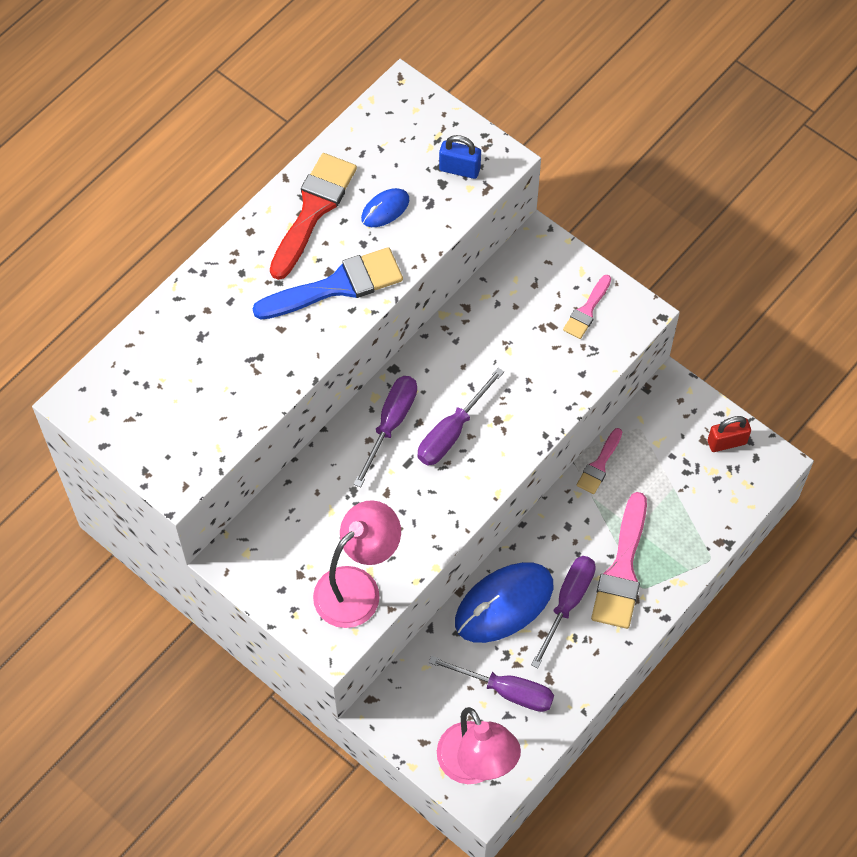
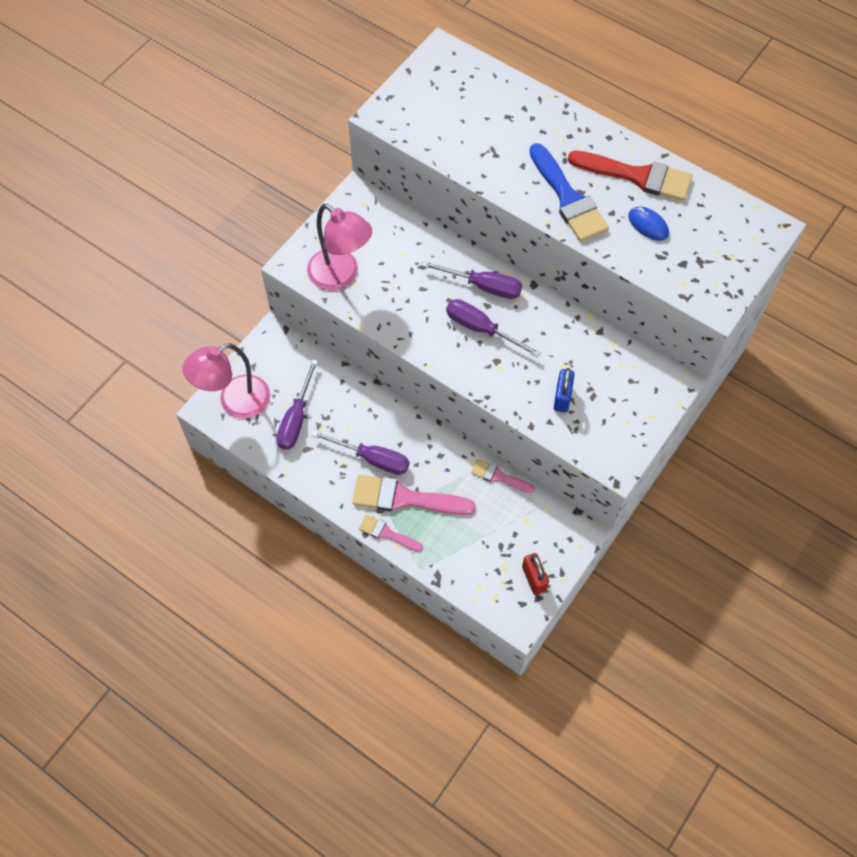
camera: 85 degrees right, 0 degrees up
blue padlock [439,135,481,179] -> blue padlock moved to [554,368,574,412]
blue mouse [455,562,553,643] -> none
pink brush [563,275,611,339] -> pink brush moved to [359,515,423,552]

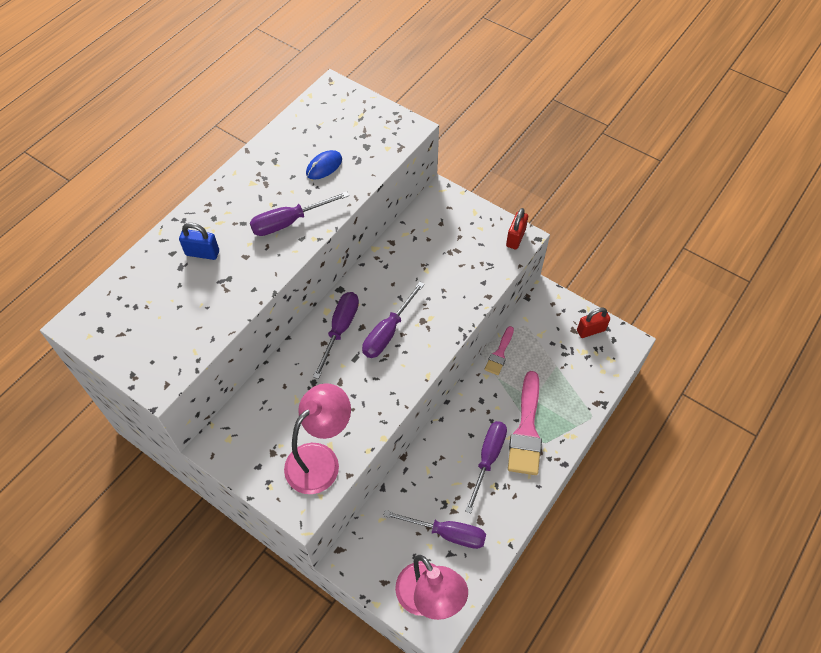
camera: 90 degrees left, 5 degrees down
pink brush [359,515,423,552] -> none
blue brush [529,143,609,242] -> purple screwdriver [250,191,349,236]
blue padlock [554,368,574,412] -> blue padlock moved to [179,223,219,260]
red brush [568,150,692,201] -> none
none -> red padlock [506,208,528,249]

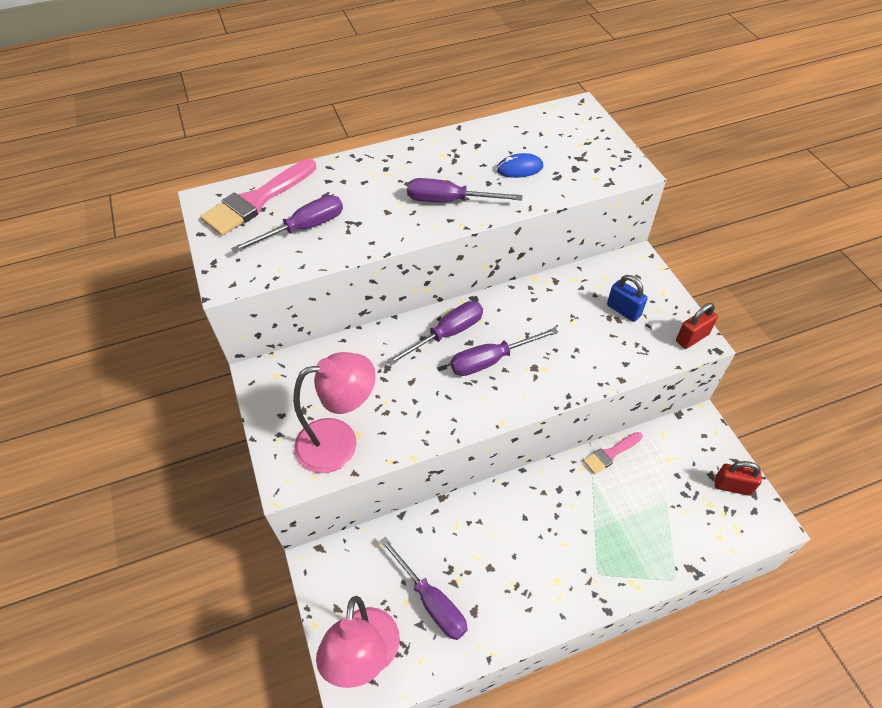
camera: 35 degrees right, 5 degrees down
blue padlock [179,223,219,260] -> blue padlock moved to [607,275,648,322]
purple screwdriver [465,421,507,513] -> purple screwdriver moved to [231,195,343,253]
pink brush [508,371,542,475] -> pink brush moved to [200,159,316,236]

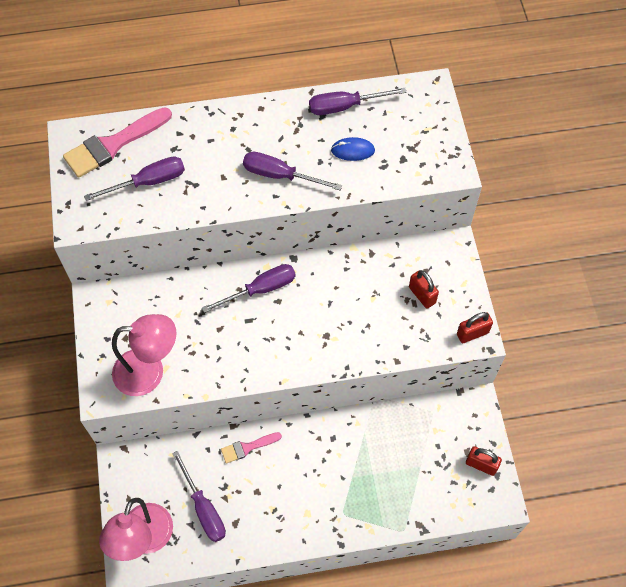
camera: 10 degrees right, 10 degrees up
purple screwdriver [450,327,559,376] -> purple screwdriver moved to [309,88,407,115]
pink brush [583,432,643,474] -> pink brush moved to [221,432,282,464]
blue padlock [607,275,648,322] -> red padlock [409,270,439,309]

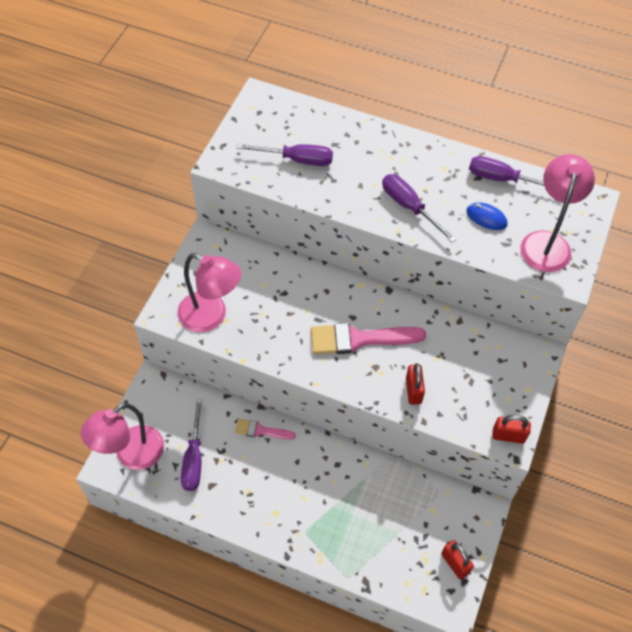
camera: 30 degrees right, 5 degrees down
pink brush [63,107,172,178] -> pink brush moved to [311,323,426,354]
purple screwdriver [202,264,296,313] -> none
red padlock [409,270,439,309] -> red padlock moved to [406,363,425,405]
none -> pink lamp [521,154,595,272]

